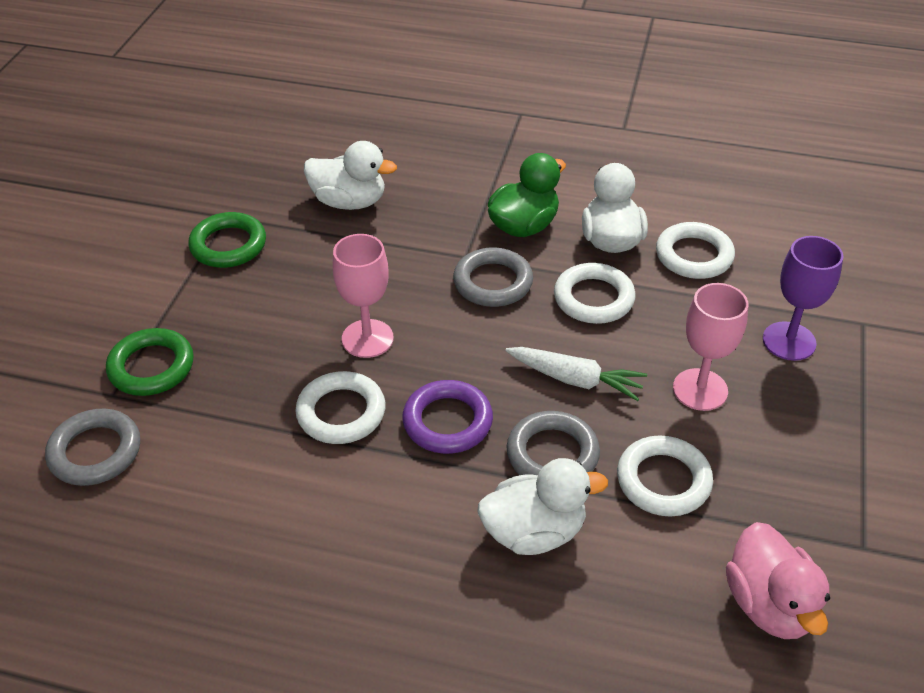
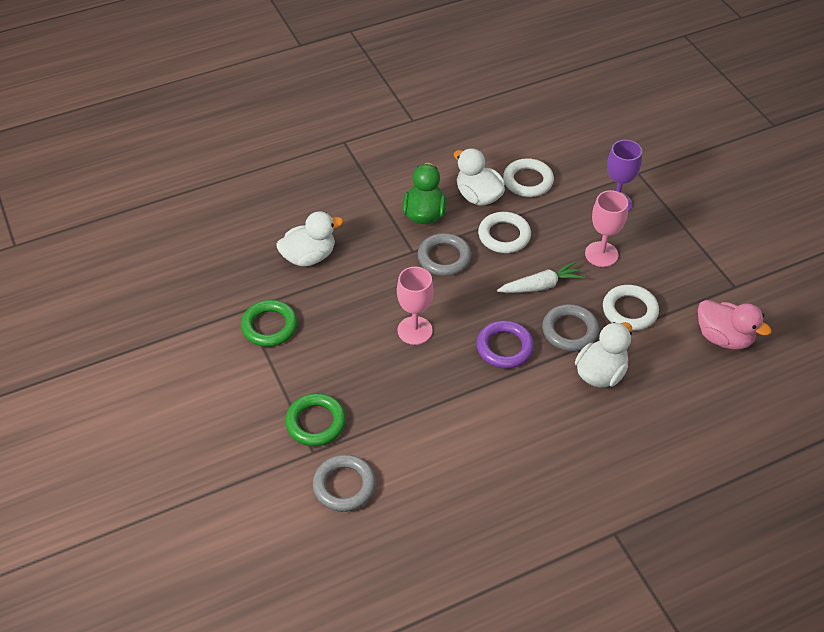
camera: 40 degrees left, 5 degrees up
white ring [295,371,386,444] -> none

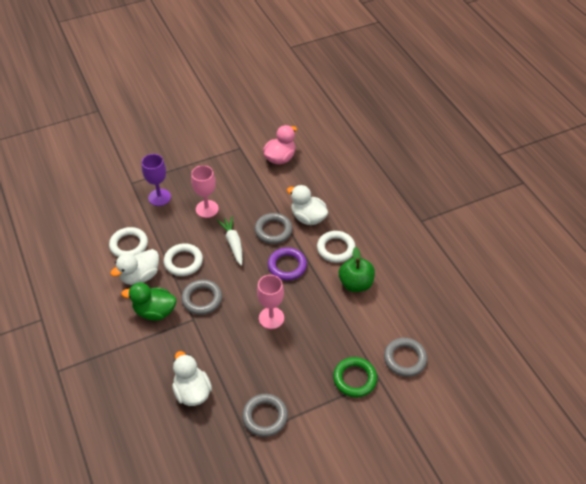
camera: 90 degrees left, 0 degrees up
green ring [241,300,297,347] -> grey ring [242,394,288,437]
white ring [603,285,659,331] -> white ring moved to [317,231,356,263]
none -> green apple [339,247,375,292]

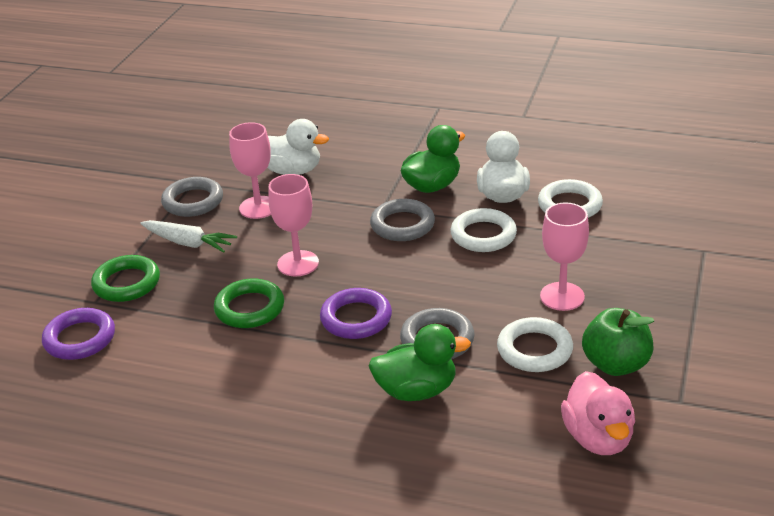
camera: 135 degrees right, 15 degrees down
purple goblet [141,154,171,206] -> none
white carrot [217,216,243,266] -> white carrot moved to [140,220,237,253]
white duck [287,185,328,225] -> green duck [369,324,471,401]
white ring [317,231,356,263] -> white ring moved to [497,317,573,372]
green apple [339,247,375,292] -> green apple moved to [582,308,654,376]
grey ring [384,338,427,377] -> purple ring [42,308,115,360]
none -> green ring [214,278,284,328]
none -> pink goblet [229,122,271,219]

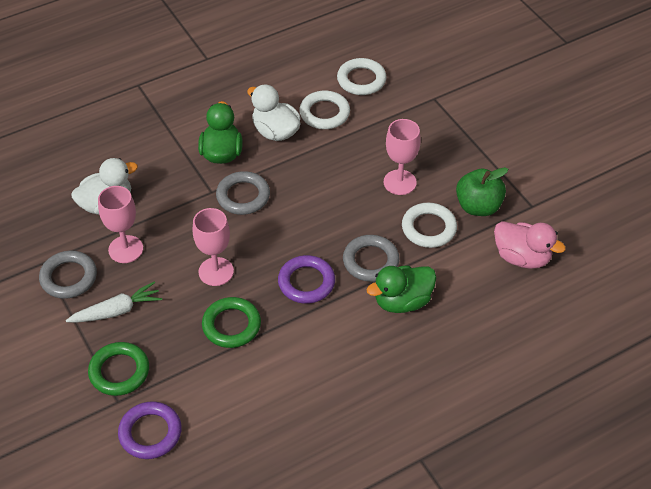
camera: 50 degrees left, 15 degrees up
green duck [369,324,471,401] -> green duck turned 150 degrees counterclockwise [366,265,436,313]
white ring [450,208,517,252] -> white ring moved to [337,58,387,95]

